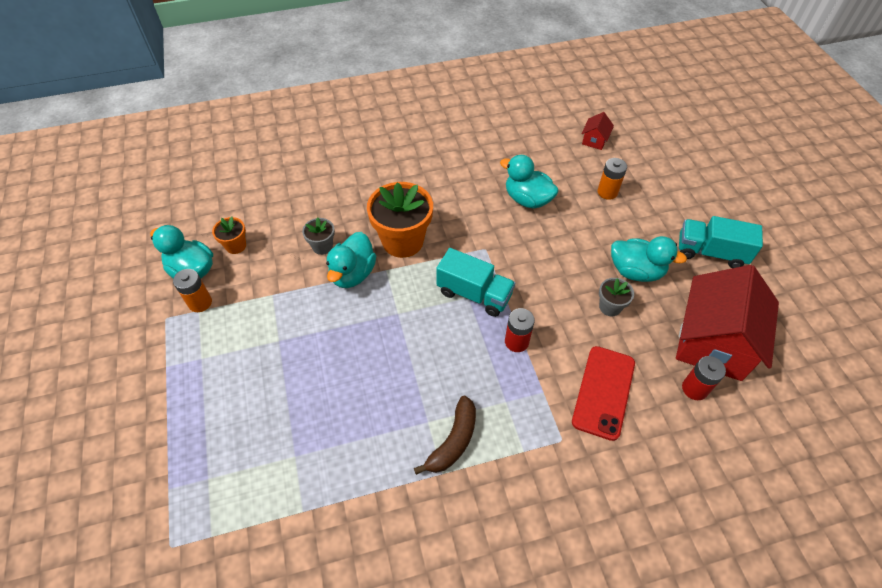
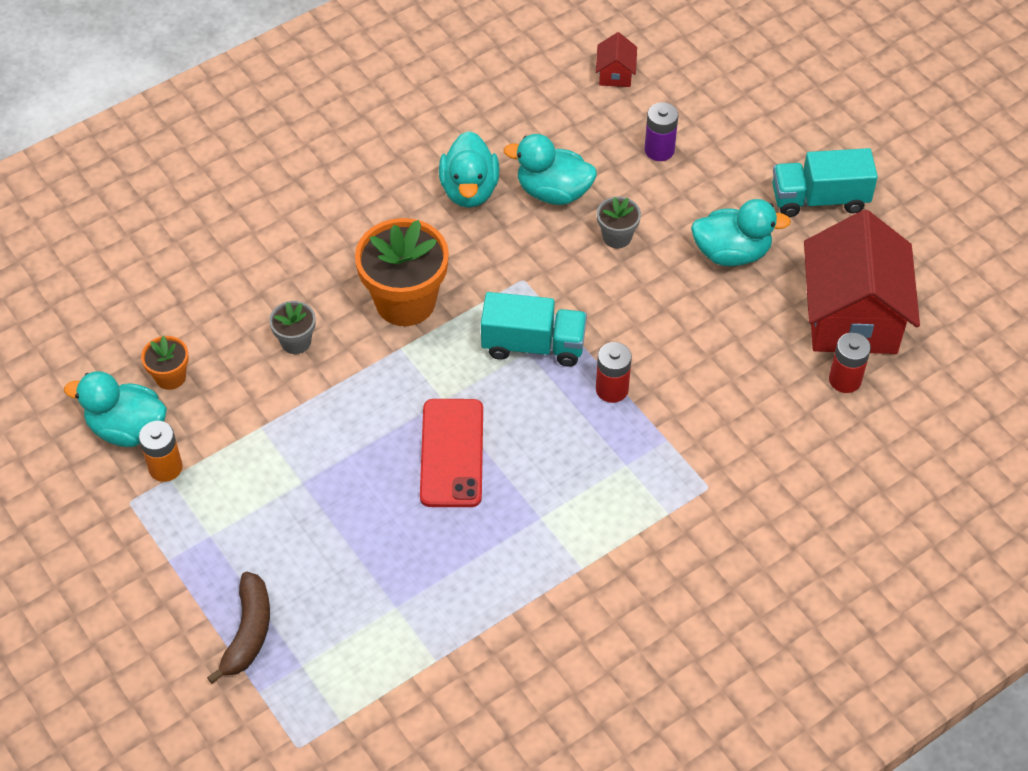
camera: 20 degrees left, 0 degrees up
turquoise duck [326,232,376,288] -> turquoise duck moved to [439,131,500,208]
brown banana [414,396,476,475] -> brown banana moved to [207,572,270,684]
red phone [572,346,635,441] -> red phone moved to [420,399,483,507]
orange battery [597,158,627,200] -> purple battery [645,102,678,161]
grey flower pot [599,278,634,316] -> grey flower pot moved to [597,197,641,248]

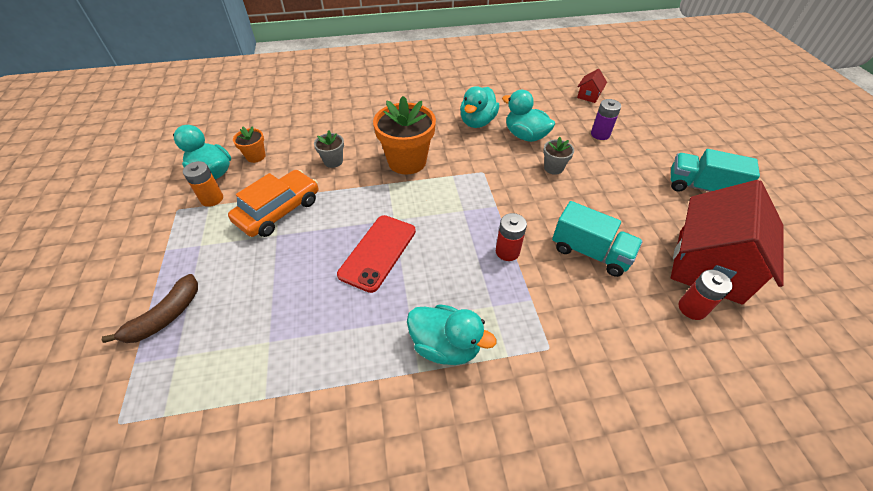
camera: 25 degrees right, 5 degrees down
turquoise truck [481,292,587,367] -> turquoise truck moved to [552,201,643,277]
turquoise duck [691,199,791,266] -> turquoise duck moved to [407,304,496,365]
none -> orange car [228,170,318,237]

